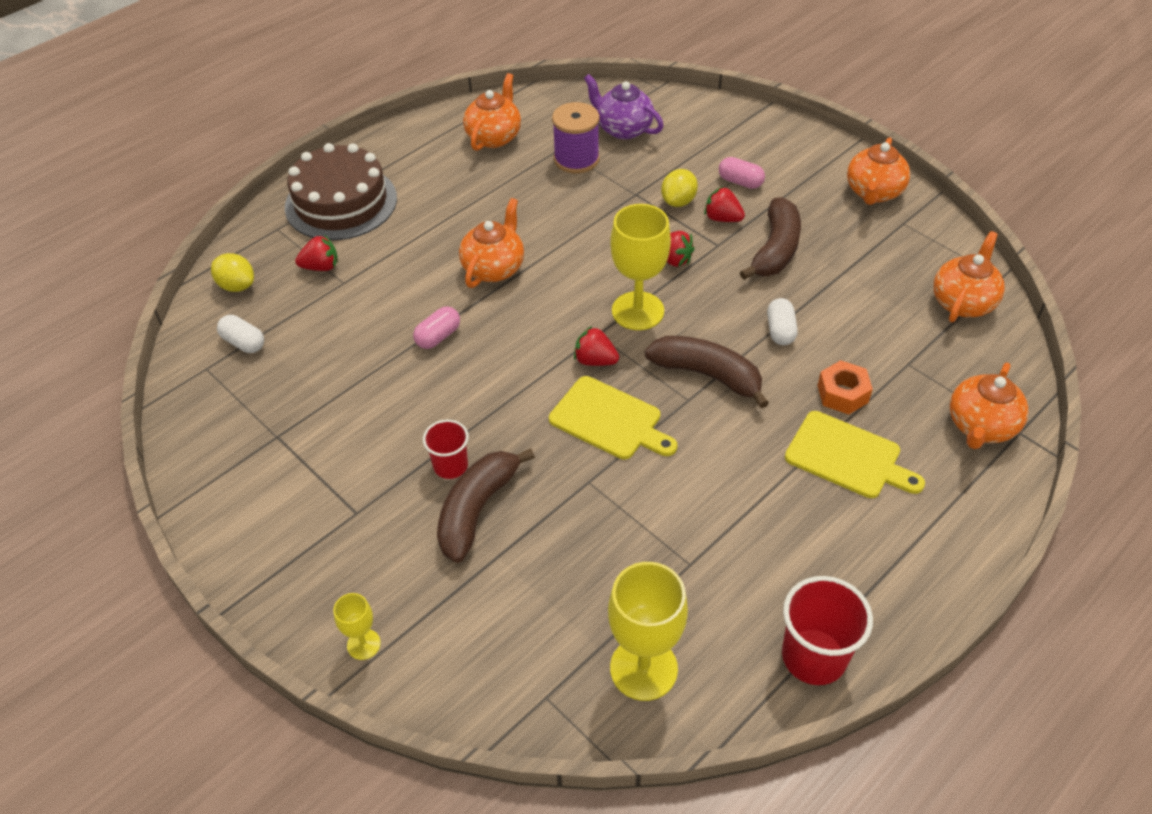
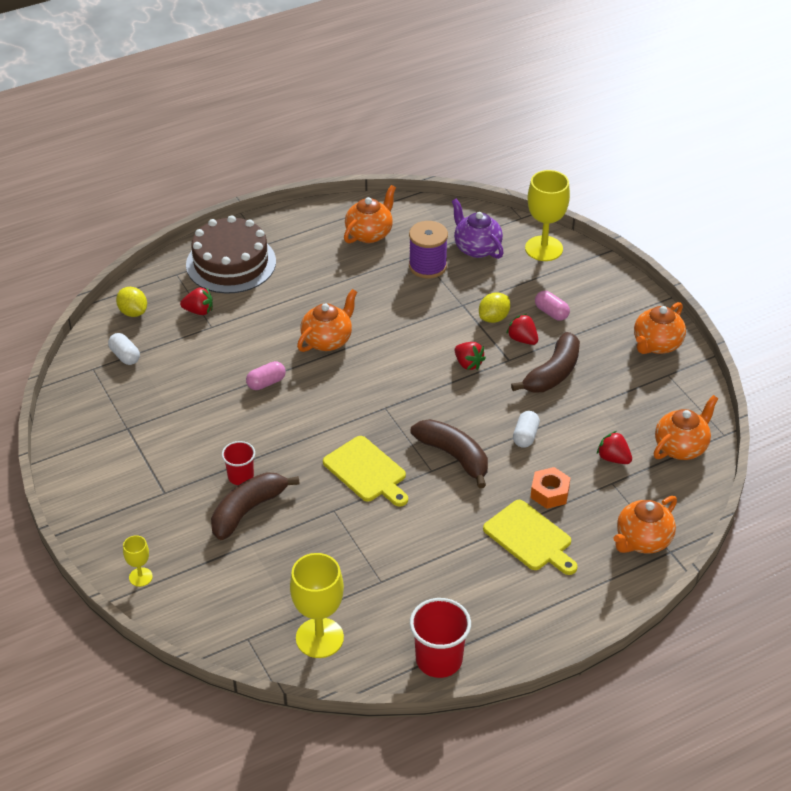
camera: 15 degrees right, 5 degrees down
red strawberry [574,326,619,366] -> red strawberry moved to [597,431,632,464]
yellow goblet [610,204,671,330] -> yellow goblet moved to [525,170,570,261]

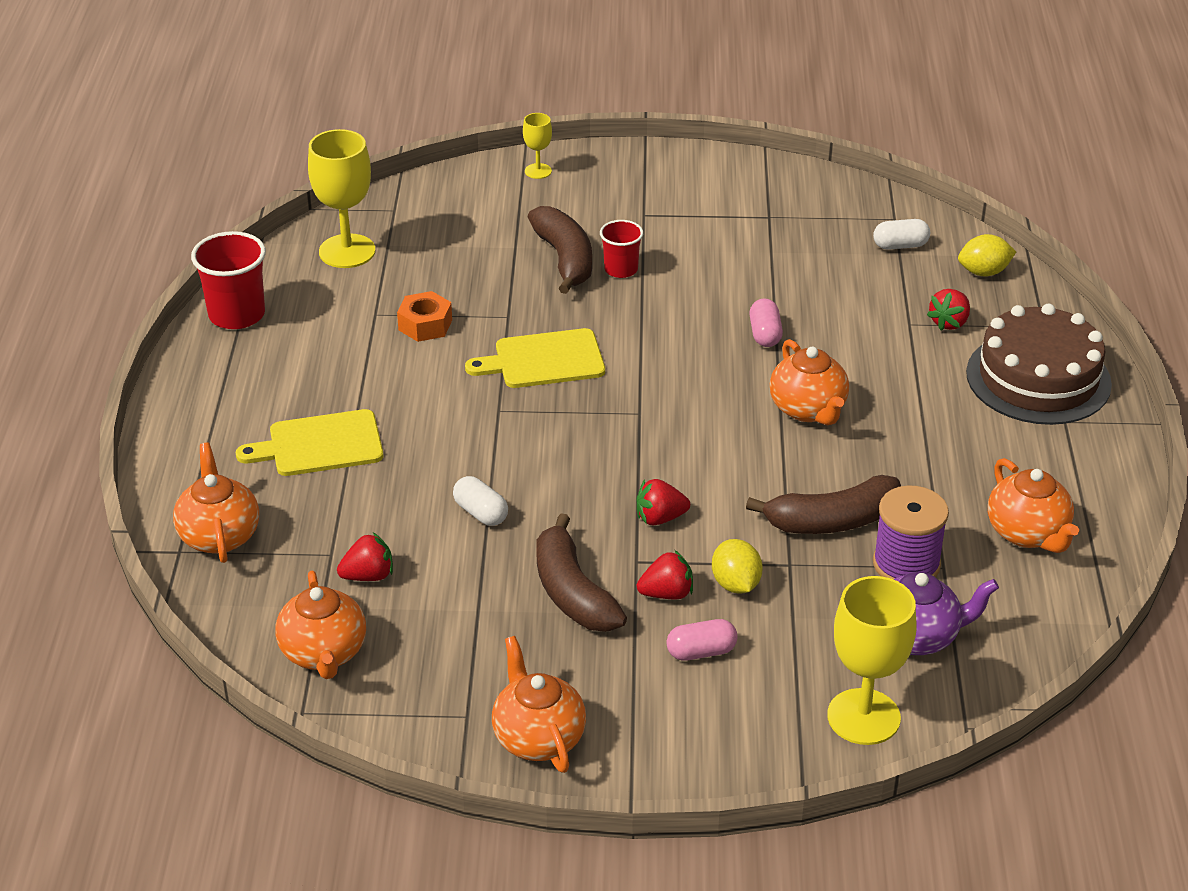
camera: 120 degrees right, 5 degrees down
brown banana [411,419,488,488] -> brown banana moved to [746,475,901,534]
orange nut [530,467,570,509] -> orange nut moved to [397,291,452,342]

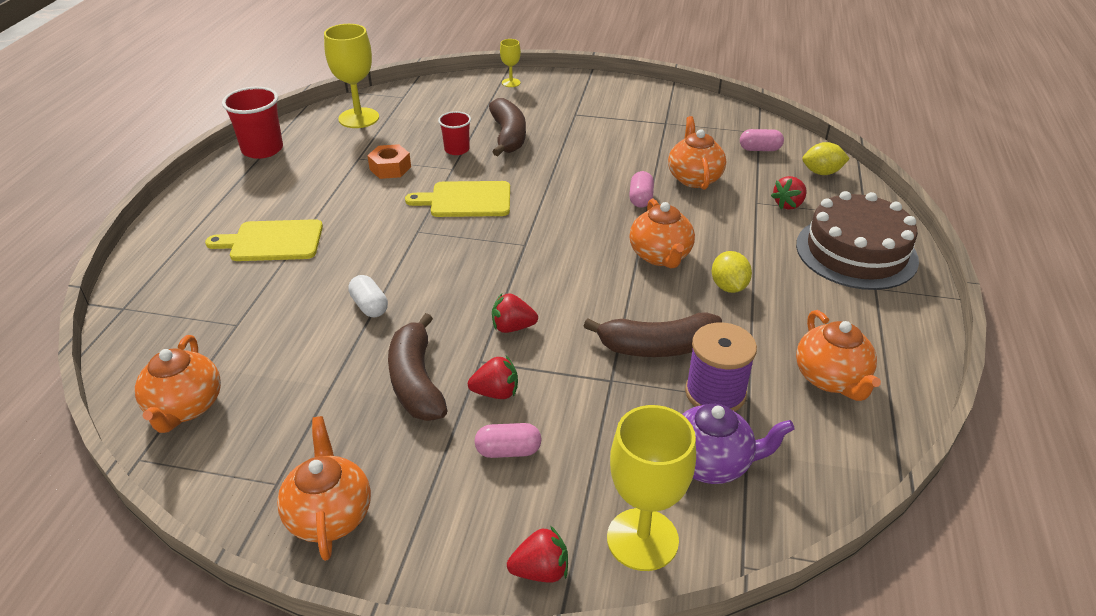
camera: 10 degrees right, 0 degrees up
orange teapot [173,443,259,563] -> orange teapot moved to [668,116,726,190]
red strawberry [337,532,393,581] -> red strawberry moved to [507,526,568,583]
red cup [600,220,643,278] -> red cup moved to [438,111,471,155]
yellow lemon [712,539,763,594] -> yellow lemon moved to [712,251,752,293]
white capsule [873,219,930,250] -> pink capsule [740,129,784,151]

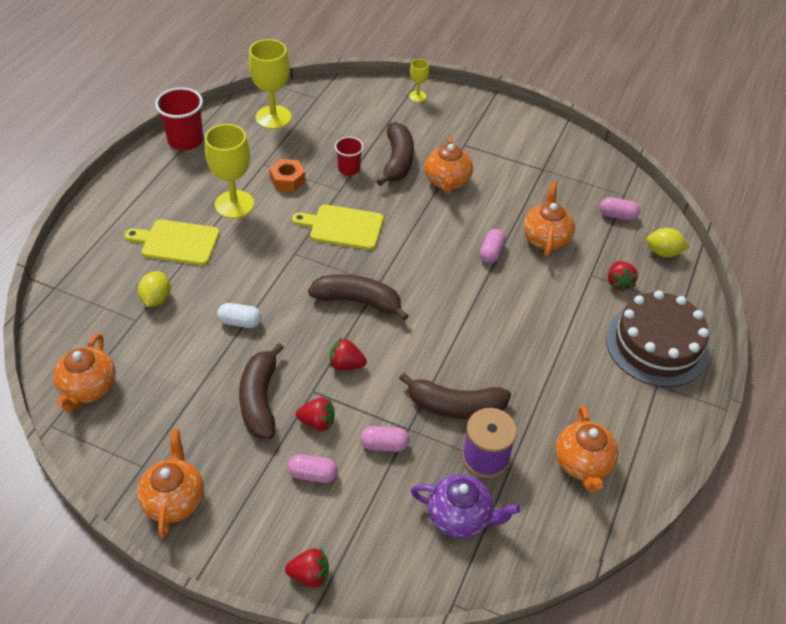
camera: 10 degrees right, 10 degrees up
white capsule [348,275,388,317] -> white capsule turned 60 degrees counterclockwise [217,303,262,328]
yellow goblet [607,405,696,571] -> yellow goblet moved to [205,124,254,219]
orange teapot [629,199,695,268] -> orange teapot moved to [425,137,473,194]
yellow lemon [712,251,752,293] -> yellow lemon moved to [138,271,171,307]
red strawberry [771,176,807,210] -> red strawberry turned 60 degrees counterclockwise [608,261,638,292]
none -> brown banana [308,274,408,321]
none -> pink capsule [361,426,410,452]

